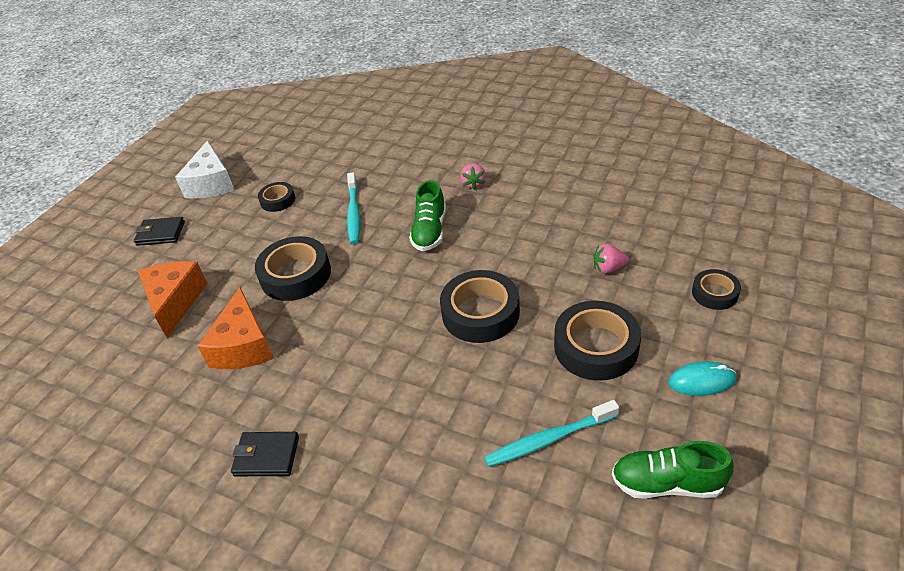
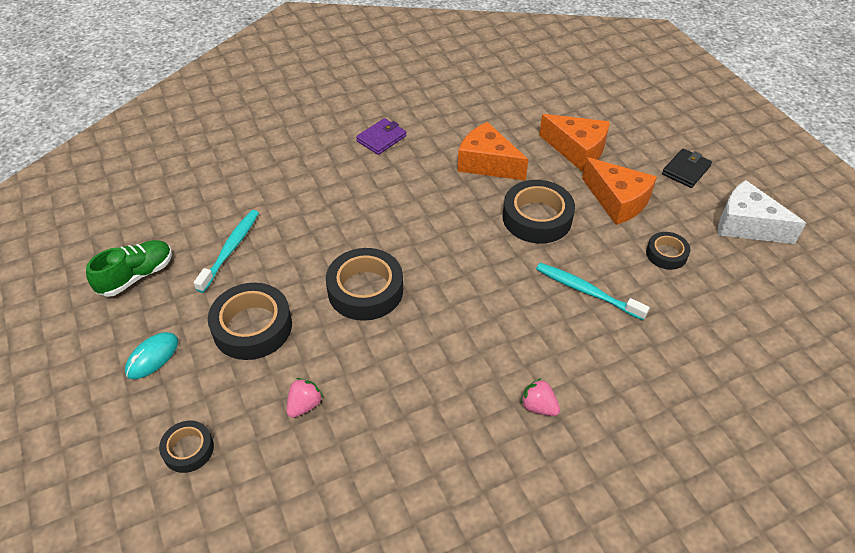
camera: 125 degrees right, 5 degrees up
black wallet [231,432,299,476] -> purple wallet [356,118,406,155]
green shoe [409,180,446,251] -> none
none -> orange cheese [582,157,657,225]

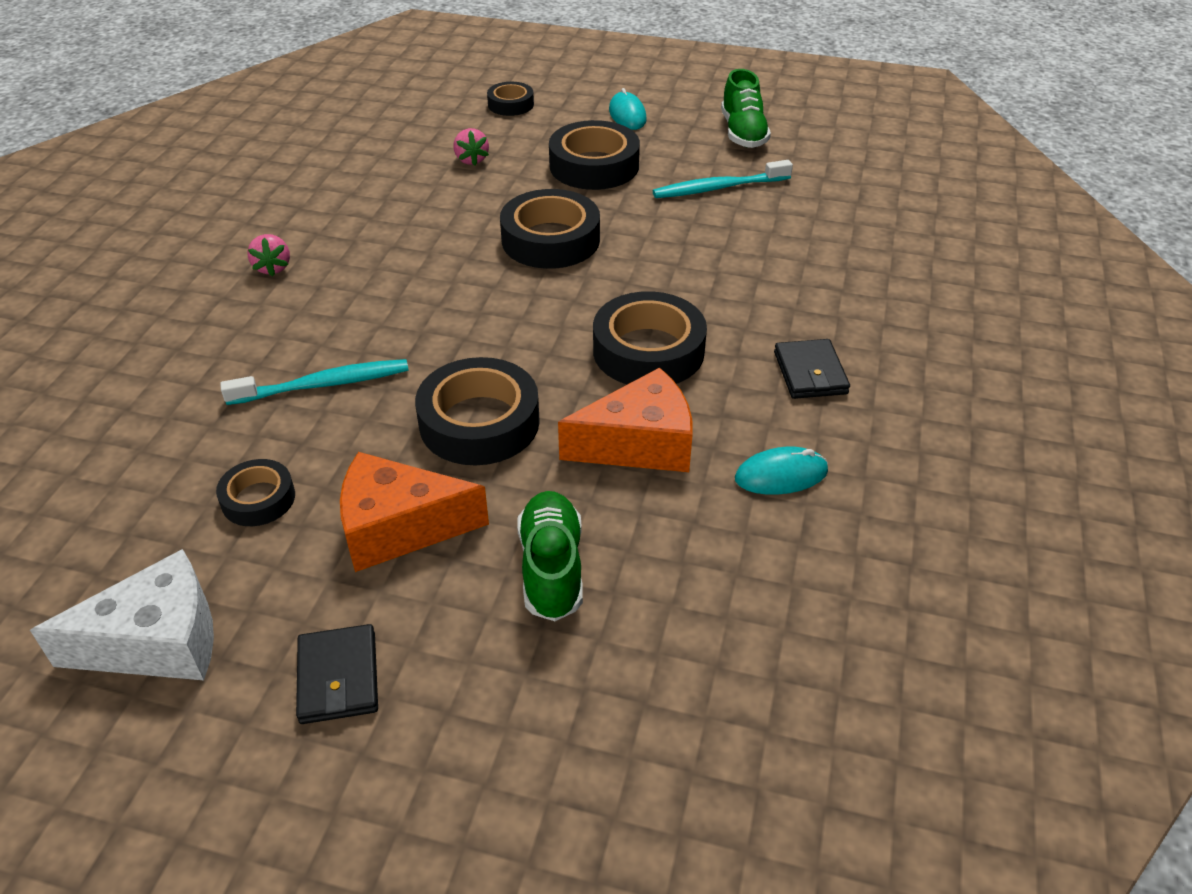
camera: 130 degrees right, 5 degrees down
turquoise toothbrush [194,210,259,293] -> turquoise toothbrush turned 105 degrees clockwise [653,160,793,198]
purple wallet [356,118,406,155] -> black wallet [774,339,850,399]
pink strawberry [521,378,560,416] -> pink strawberry turned 90 degrees clockwise [247,234,290,276]
orange cheese [539,114,610,172] -> green shoe [517,491,583,621]
none -> black tape [593,291,707,384]
none -> turquoise mouse [735,447,828,495]

